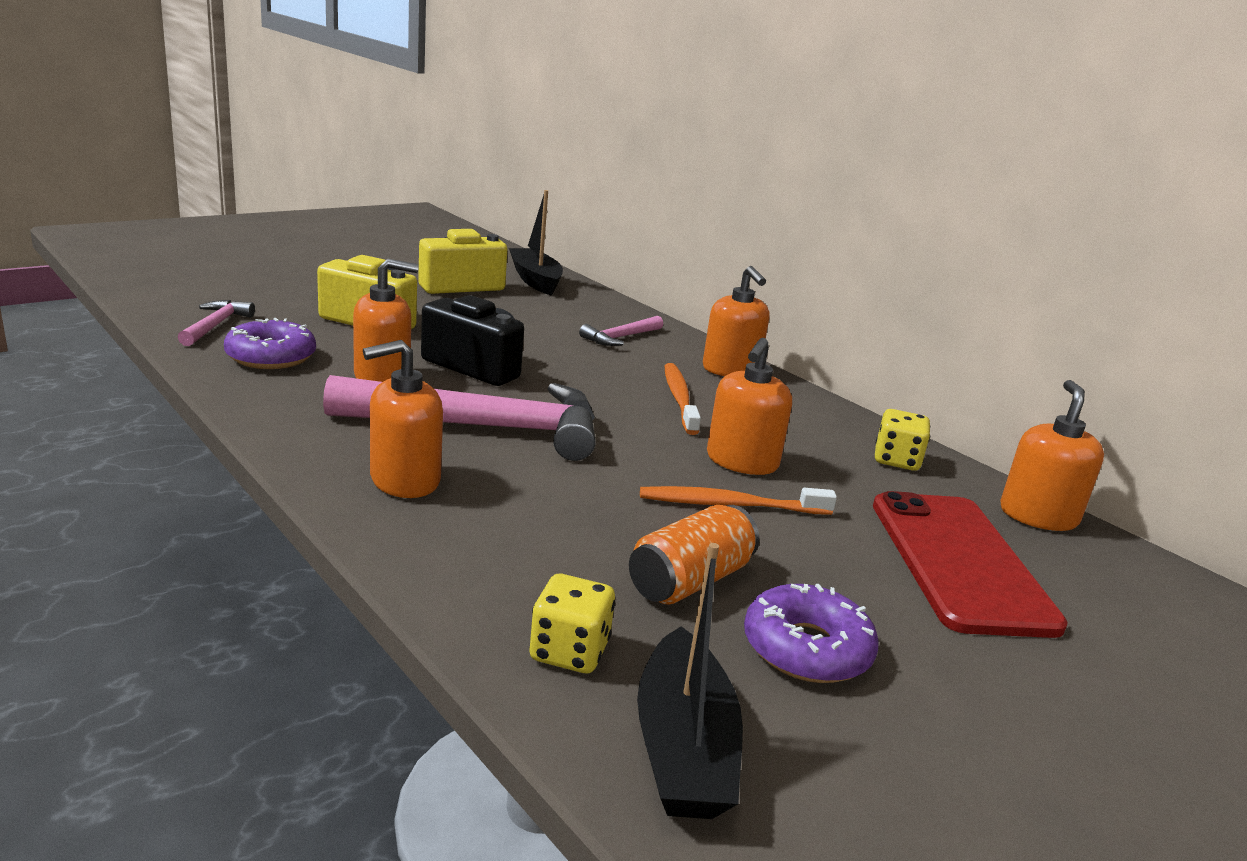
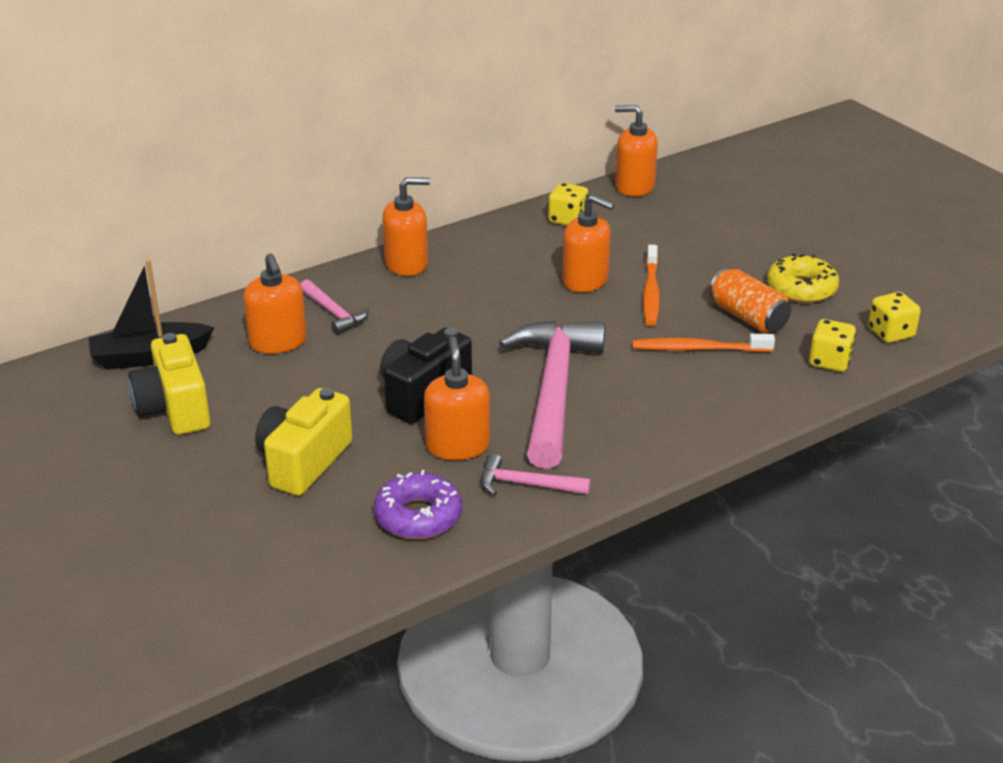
camera: 80 degrees left, 10 degrees up
pink hammer [178,300,255,346] -> pink hammer moved to [481,454,591,495]
orange soap dispenser [363,340,443,498] -> orange soap dispenser moved to [243,253,307,354]
black boat [637,543,743,819] -> yellow dice [868,292,921,343]
orange toothbrush [665,363,701,435] -> orange toothbrush moved to [632,334,775,352]
purple donut [744,583,879,683] -> yellow donut [767,253,839,303]
red phone [873,491,1068,638] -> none

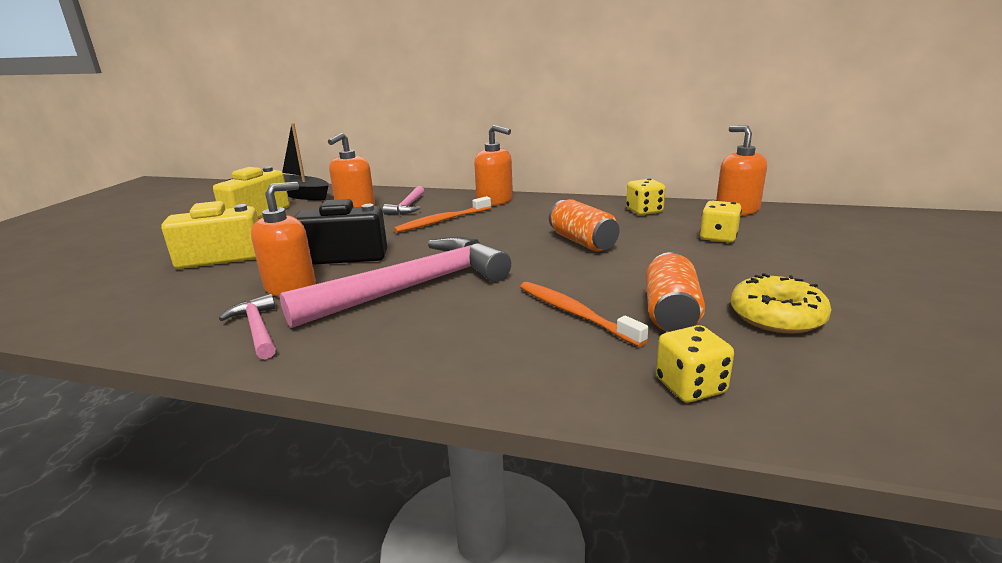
camera: 50 degrees right, 10 degrees down
purple donut [374,470,462,539] -> none
orange soap dispenser [562,194,615,293] -> orange can [549,199,619,252]
orange toothbrush [643,245,660,326] -> orange toothbrush moved to [393,196,491,233]
yellow dice [868,292,921,343] -> yellow dice moved to [700,201,742,243]

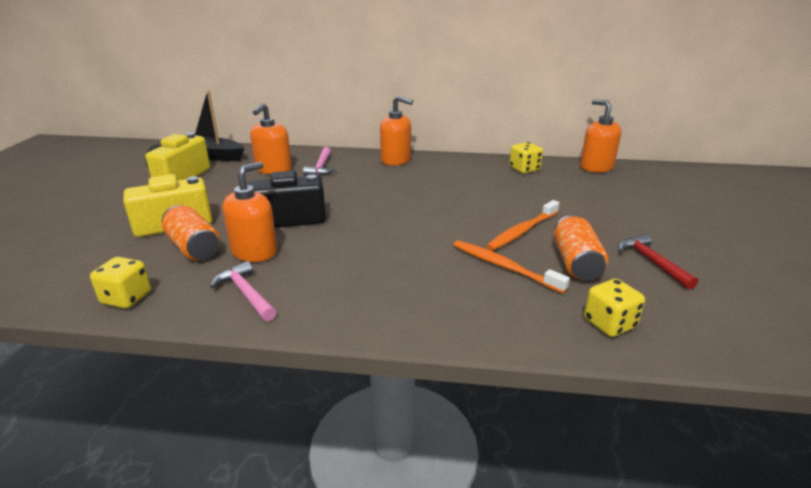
camera: 10 degrees left, 5 degrees up
pink hammer [280,237,511,328] -> none
orange toothbrush [393,196,491,233] -> orange toothbrush moved to [486,200,559,250]
orange can [549,199,619,252] -> orange can moved to [162,205,220,261]
yellow dice [700,201,742,243] -> yellow dice moved to [90,257,151,309]
yellow donut [730,273,832,334] -> red hammer [619,234,698,290]

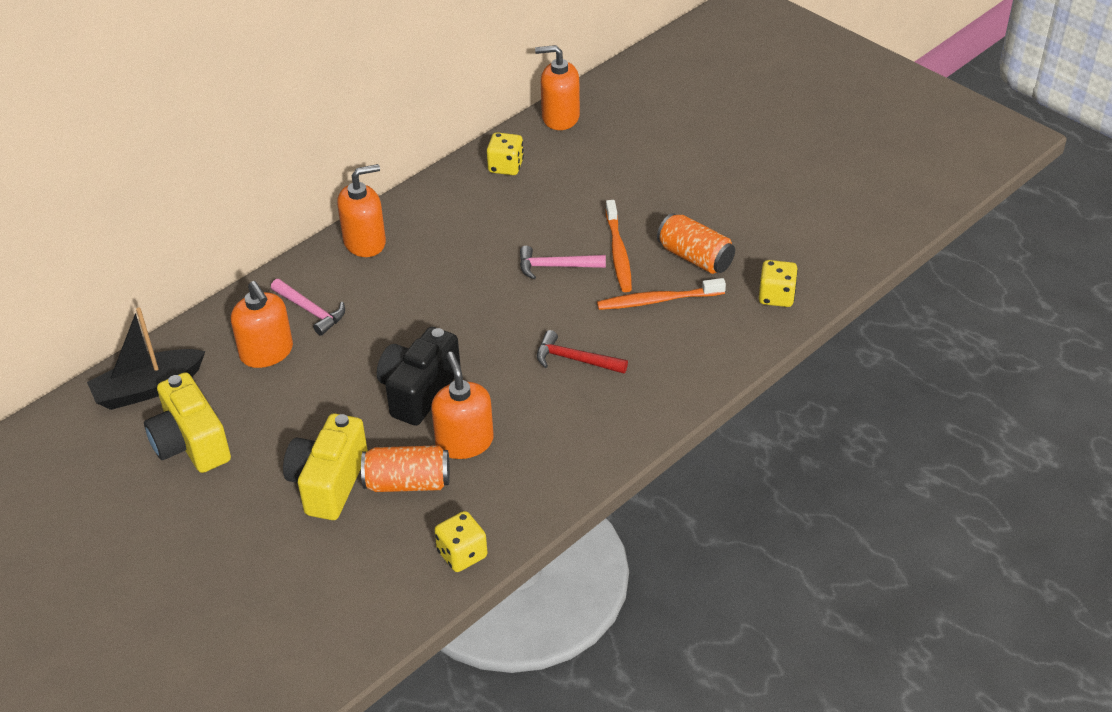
camera: 50 degrees left, 15 degrees up
pink hammer [210,261,276,321] -> pink hammer moved to [520,246,606,279]
red hammer [619,234,698,290] -> red hammer moved to [537,330,628,374]

